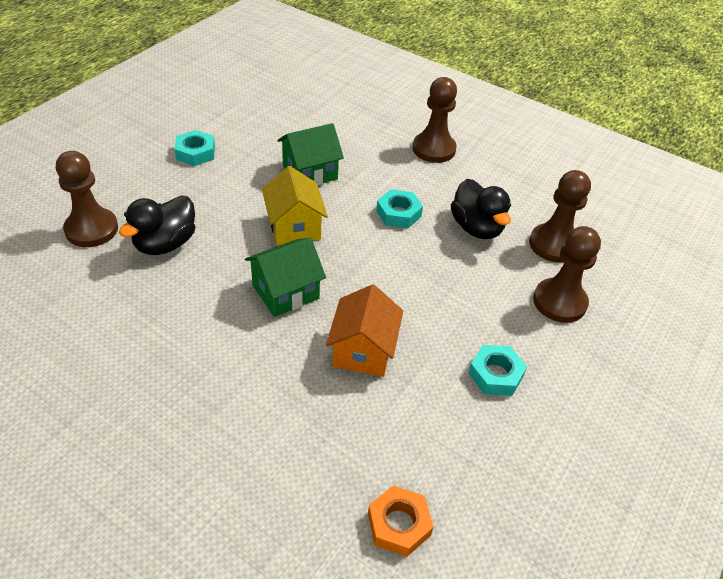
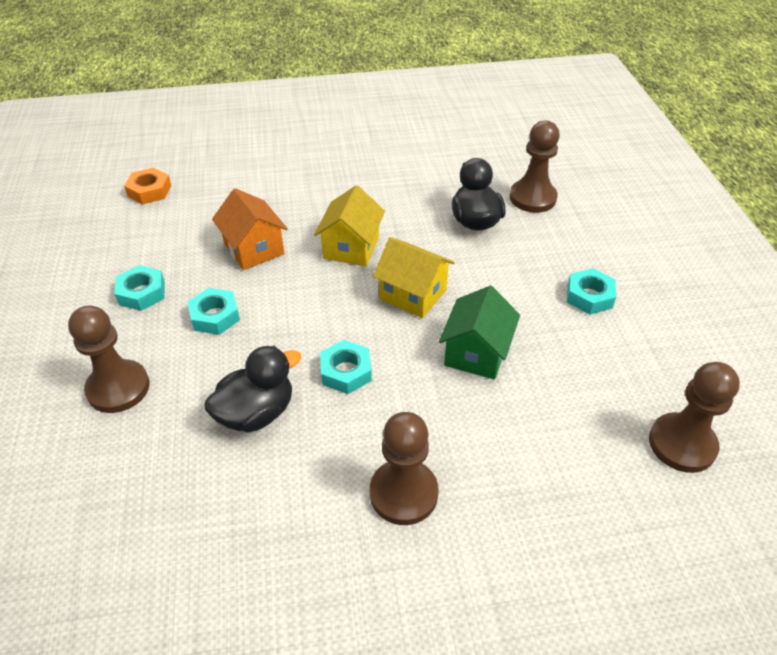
camera: 140 degrees right, 0 degrees up
green house [245,237,326,317] -> yellow house [314,185,385,266]
black duck [451,179,511,239] -> black duck turned 120 degrees clockwise [204,346,302,432]
brown pawn [529,170,591,262] -> brown pawn moved to [649,362,740,473]
none -> turquoise nut [187,288,240,335]

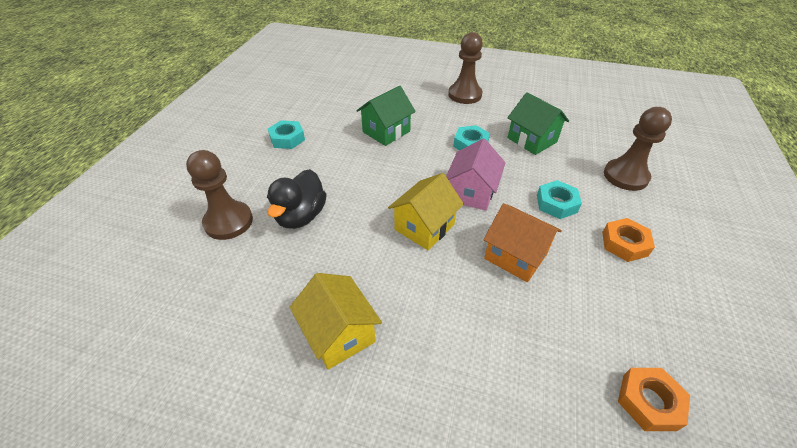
camera: 155 degrees left, 0 degrees up
turquoise nut [114,265,165,311] -> orange nut [602,218,655,262]
black duck [204,346,302,432] -> green house [507,92,569,155]
orange house [212,188,288,270] -> orange house turned 45 degrees counterclockwise [483,203,562,282]
yellow house [373,237,455,318] -> yellow house moved to [290,273,382,370]
brown pawn [649,362,740,473] -> none
none -> pink house [446,139,506,211]

